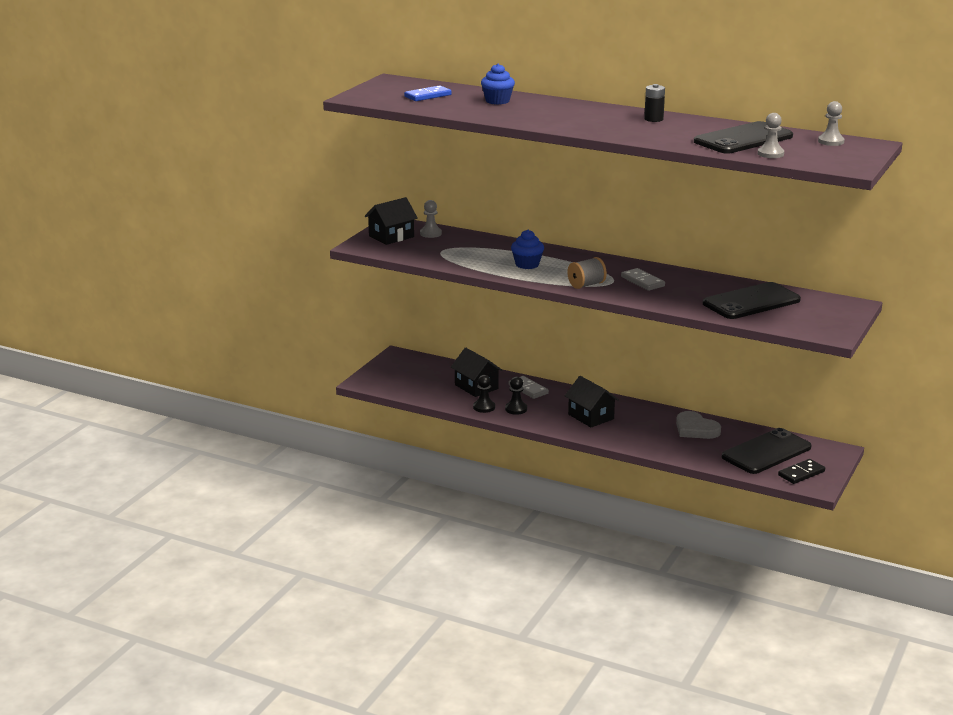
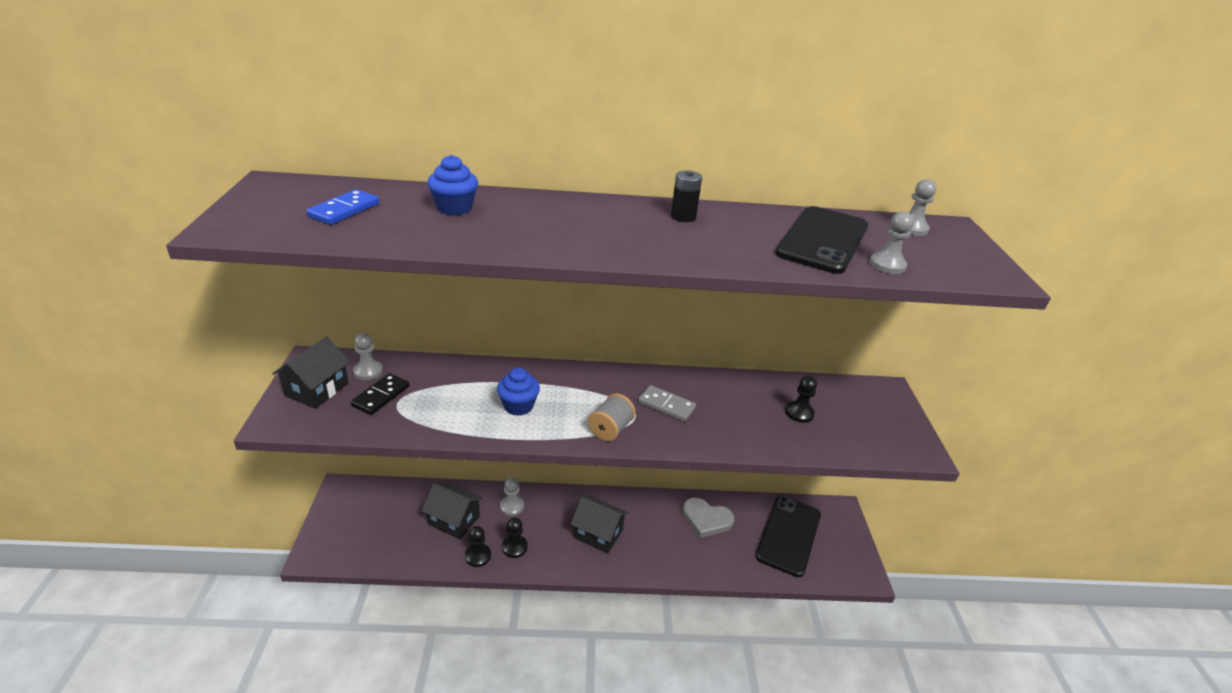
camera: 30 degrees left, 10 degrees up
grey domino [509,376,549,399] -> grey pawn [500,478,524,516]
black phone [703,282,801,319] -> black pawn [786,376,817,423]
black domino [778,459,825,484] -> black domino moved to [351,373,409,415]

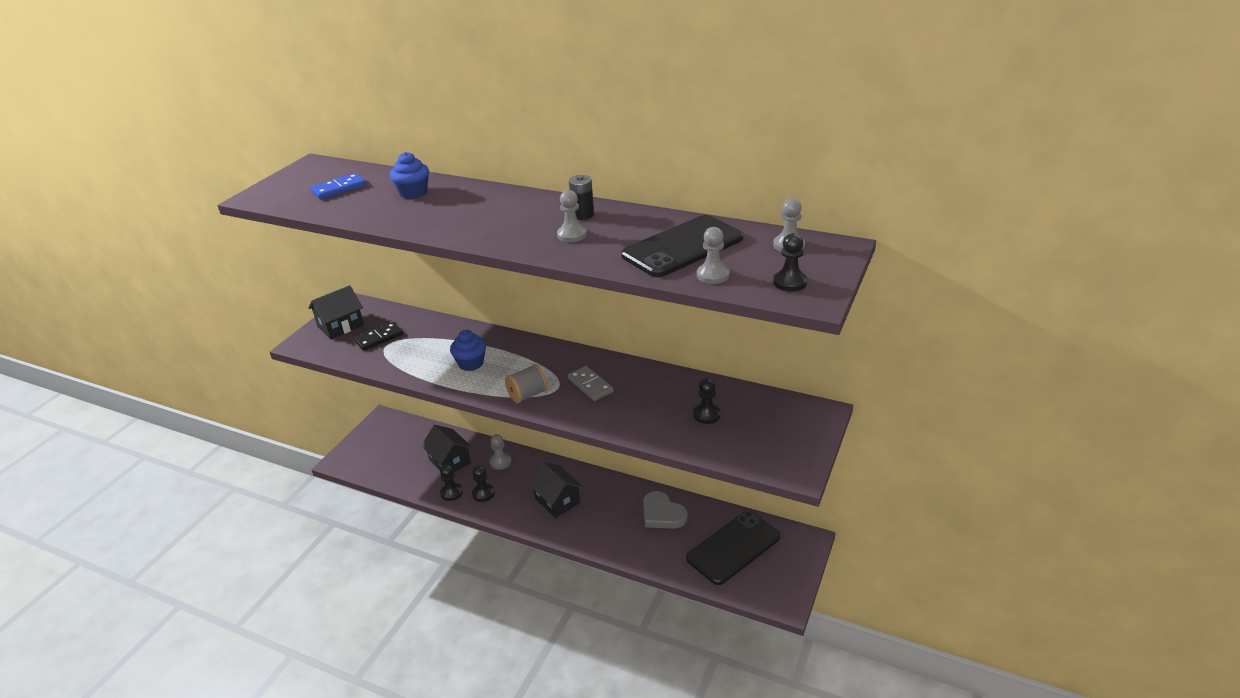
camera: 30 degrees right, 0 degrees up
grey pawn [353,333,383,380] -> grey pawn moved to [557,190,587,242]
none -> black pawn [773,233,807,292]

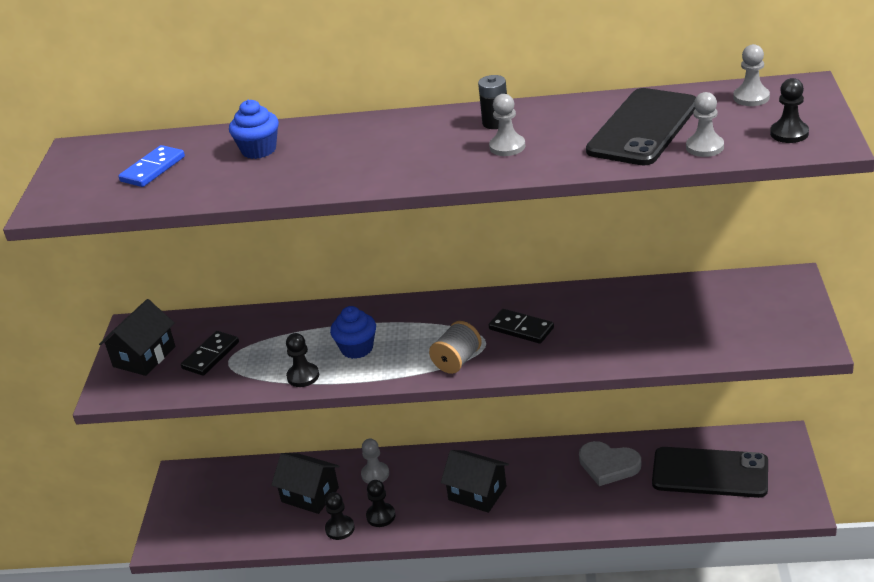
camera: 20 degrees left, 0 degrees up
grey domino [568,366,614,401] -> black domino [489,309,554,344]
black phone [686,511,781,585] -> black phone turned 75 degrees clockwise [652,447,768,498]
black pawn [693,378,721,424] -> black pawn moved to [286,333,319,387]

